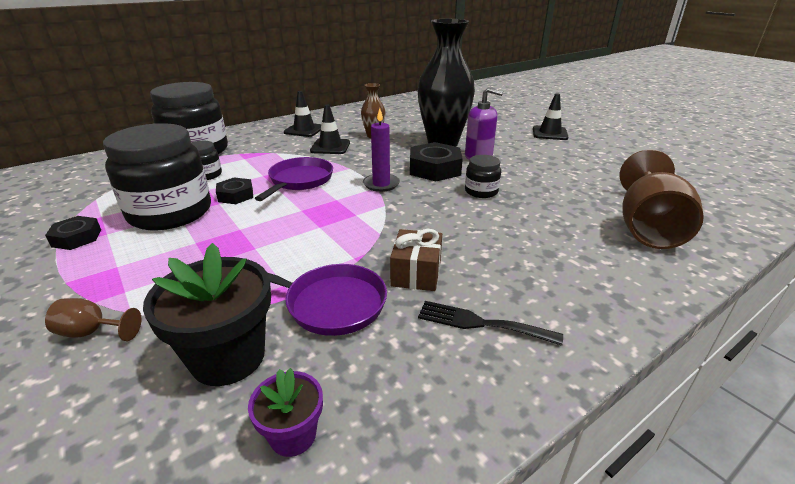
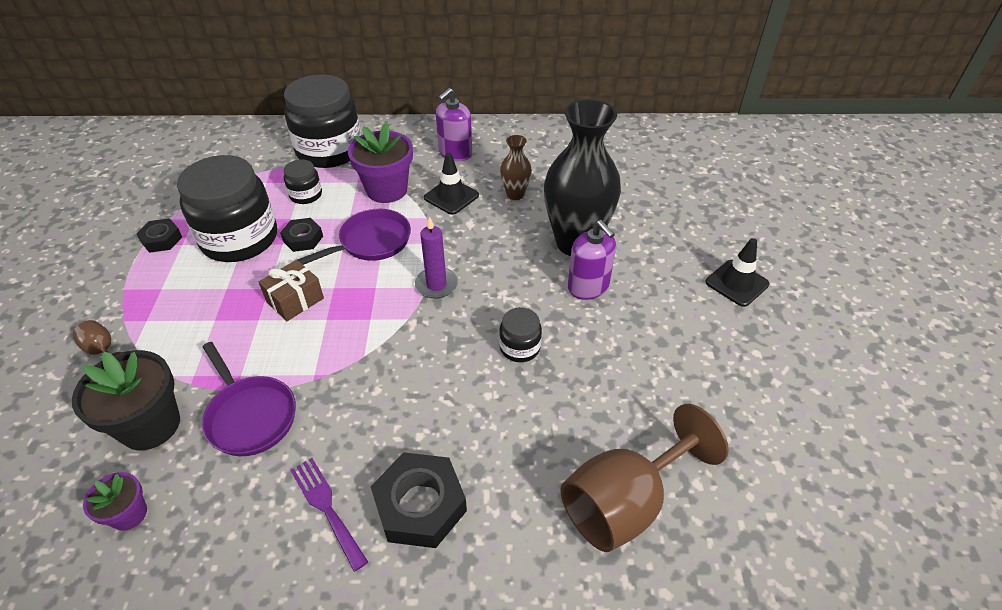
camera: 35 degrees right, 15 degrees up
black traffic cone [284,91,321,137] -> purple soap dispenser [436,88,472,161]
brown gift [390,229,442,291] -> brown gift moved to [259,260,324,321]
black nut [410,142,463,181] -> black nut moved to [371,452,467,548]
black fork [418,301,563,346] -> purple fork [290,458,368,572]
none -> purple flower pot [348,122,413,203]

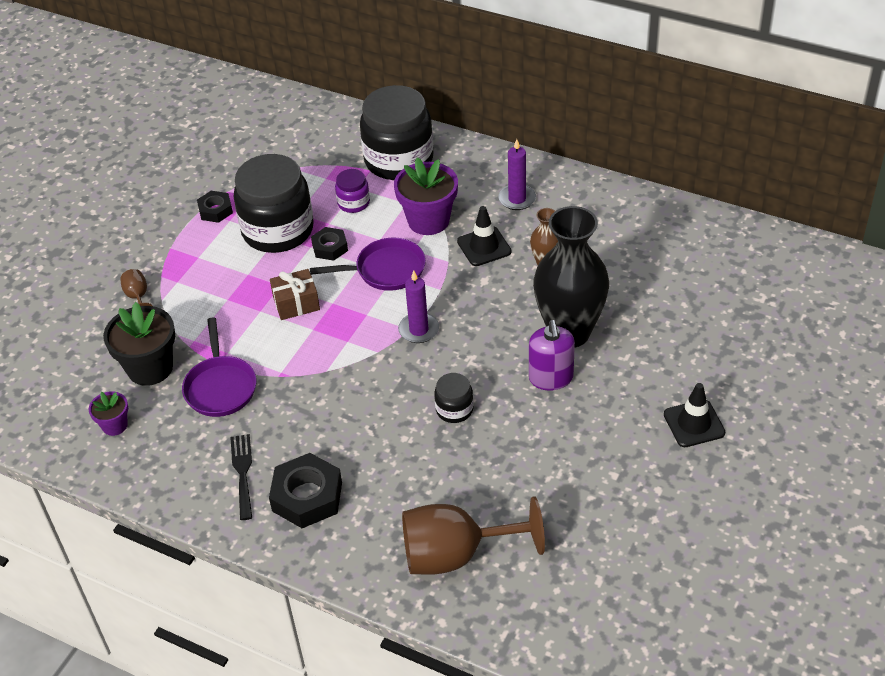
camera: 30 degrees right, 0 degrees up
black jar [283,159,322,204] -> purple jar [335,169,370,213]
purple fork [290,458,368,572] -> black fork [230,434,252,520]
purple soap dispenser [436,88,472,161] -> purple candle [498,139,536,210]

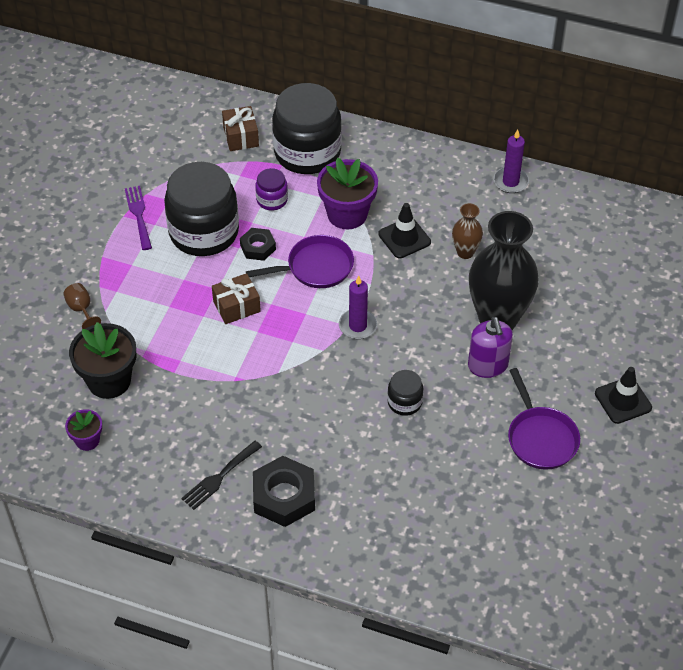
camera: 10 degrees left, 5 degrees up
purple pan [182,317,257,417] -> purple pan moved to [508,368,580,470]
black nut [197,191,233,223] -> purple fork [125,186,152,250]
black fork [230,434,252,520] -> black fork turned 120 degrees counterclockwise [181,441,262,510]
brown goblet [402,496,545,575] -> none
purple candle [498,139,536,210] -> purple candle moved to [493,130,529,193]
none -> brown gift [222,106,259,151]

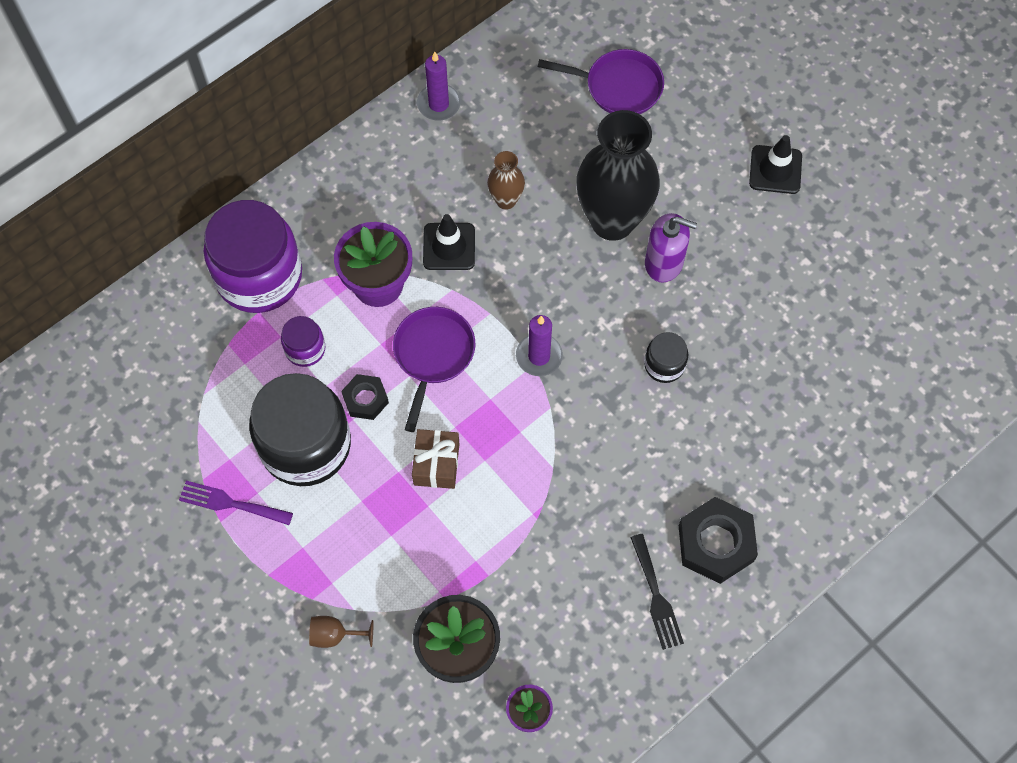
camera: 60 degrees left, 15 degrees up
brown gift [222,106,259,151] -> none
black jar [272,83,342,174] -> purple jar [204,200,302,313]
purple pan [508,368,580,470] -> purple pan moved to [538,49,664,114]

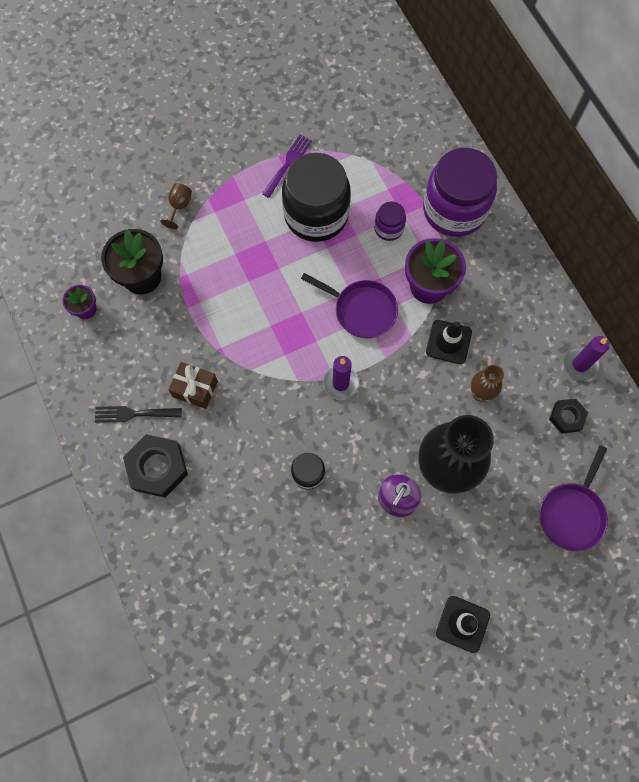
camera: 105 degrees right, 5 degrees up
black nut [342,374,389,420] -> black nut moved to [549,399,588,434]
brown gift [412,429,459,489] -> brown gift moved to [168,362,218,409]

